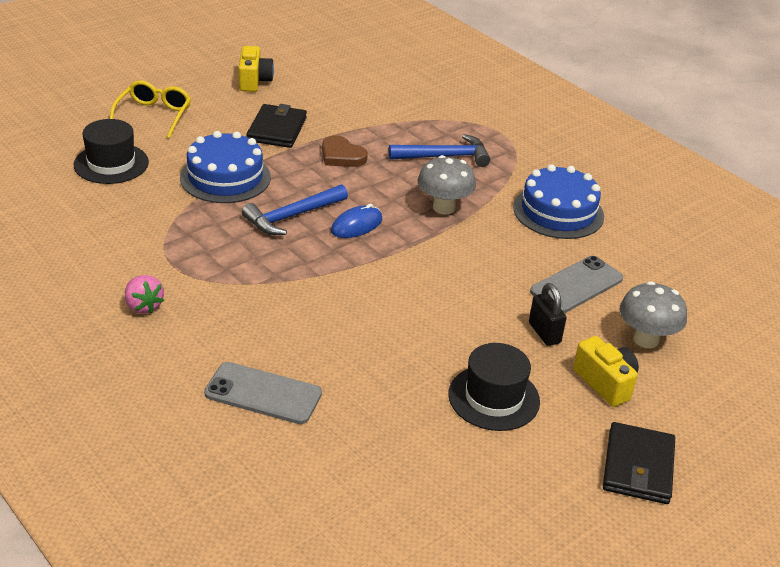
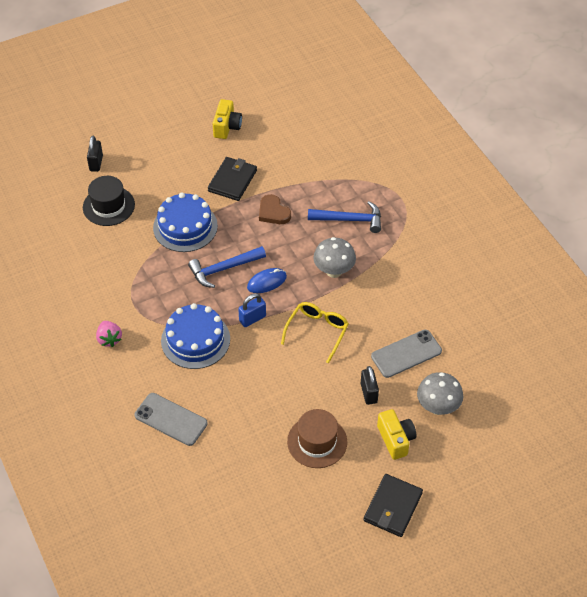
camera: 15 degrees right, 15 degrees up
yellow glasses [110,80,191,138] -> yellow glasses moved to [281,302,349,363]
black hat [448,343,540,431] -> brown hat [287,409,347,468]
blue cake [513,164,604,239] -> blue cake moved to [161,303,230,369]
none -> black padlock [87,136,103,172]
none -> blue padlock [238,293,266,327]

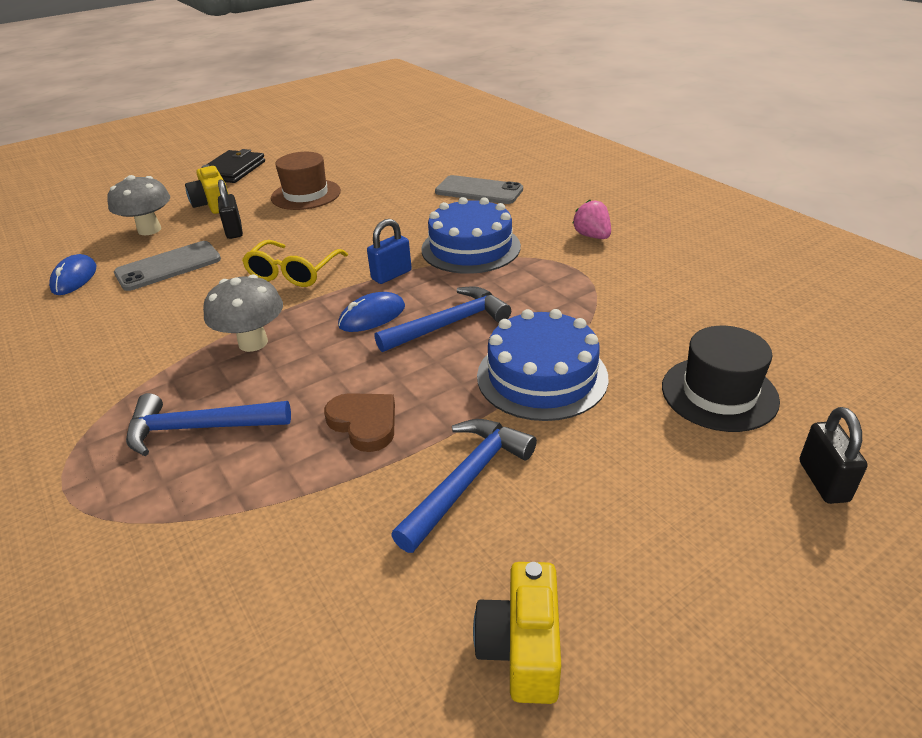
camera: 175 degrees right, 15 degrees down
black wallet [208,157,257,201] -> blue hammer [391,419,537,553]
none -> blue mouse [49,254,96,295]

